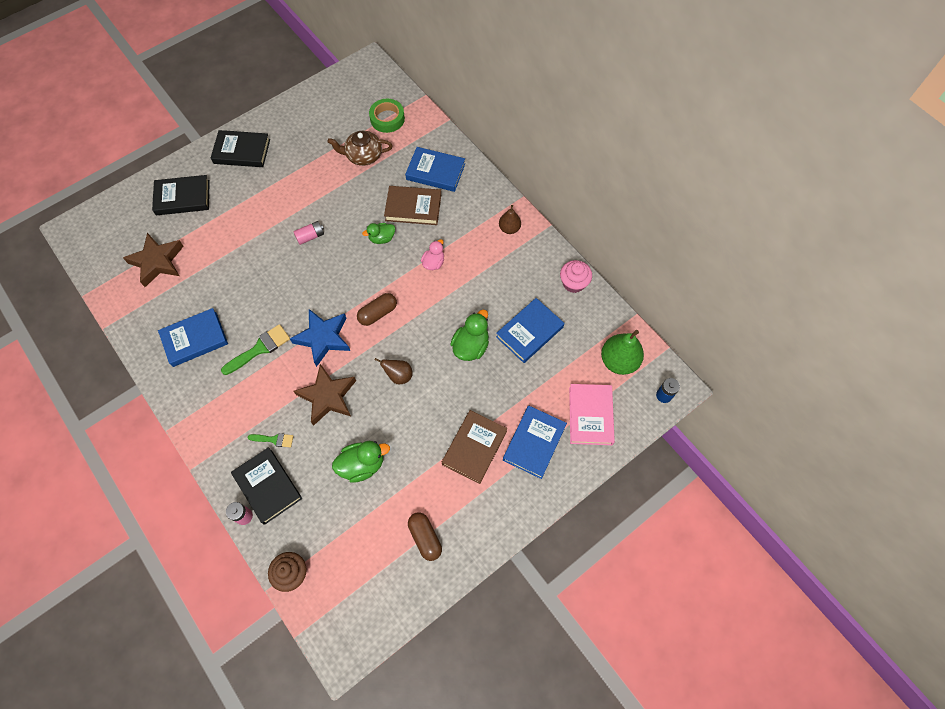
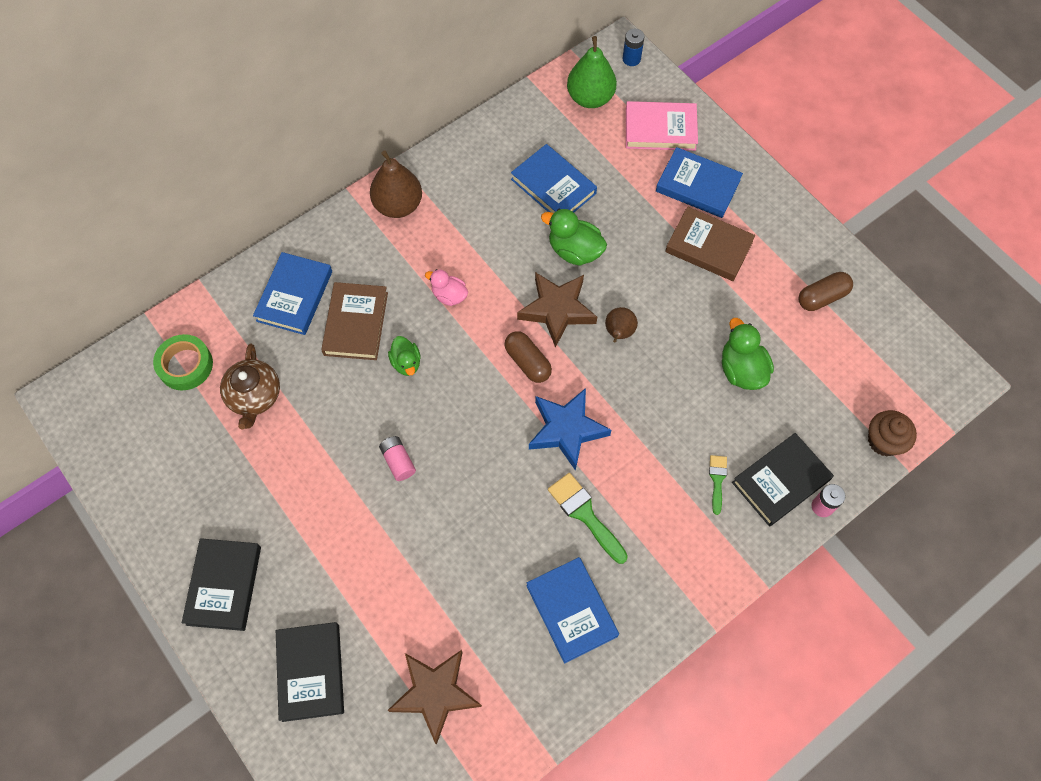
camera: 90 degrees left, 0 degrees up
brown star [294,364,356,426] -> brown star moved to [517,272,597,348]
brown pear [499,205,521,234] -> brown pear [370,150,422,218], size x1.70
pink cupcake [560,260,592,293] -> none

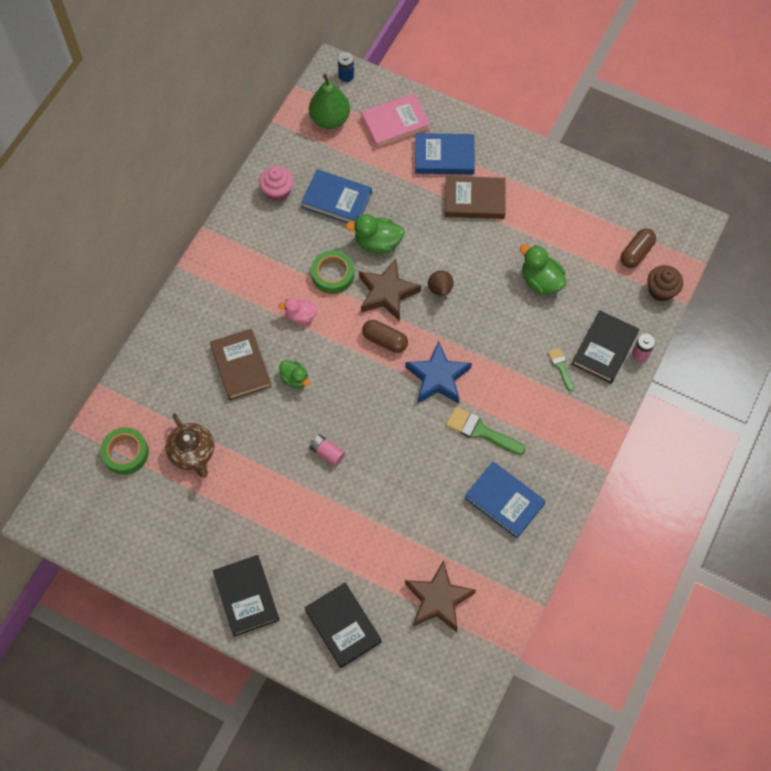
camera: 25 degrees left, 0 degrees up
blue book [253,252,332,335] -> none
brown pear [370,150,422,218] -> none
brown capsule [798,272,853,311] -> brown capsule moved to [620,229,656,268]
none -> pink cupcake [259,166,294,201]
none -> green tape [311,250,354,294]

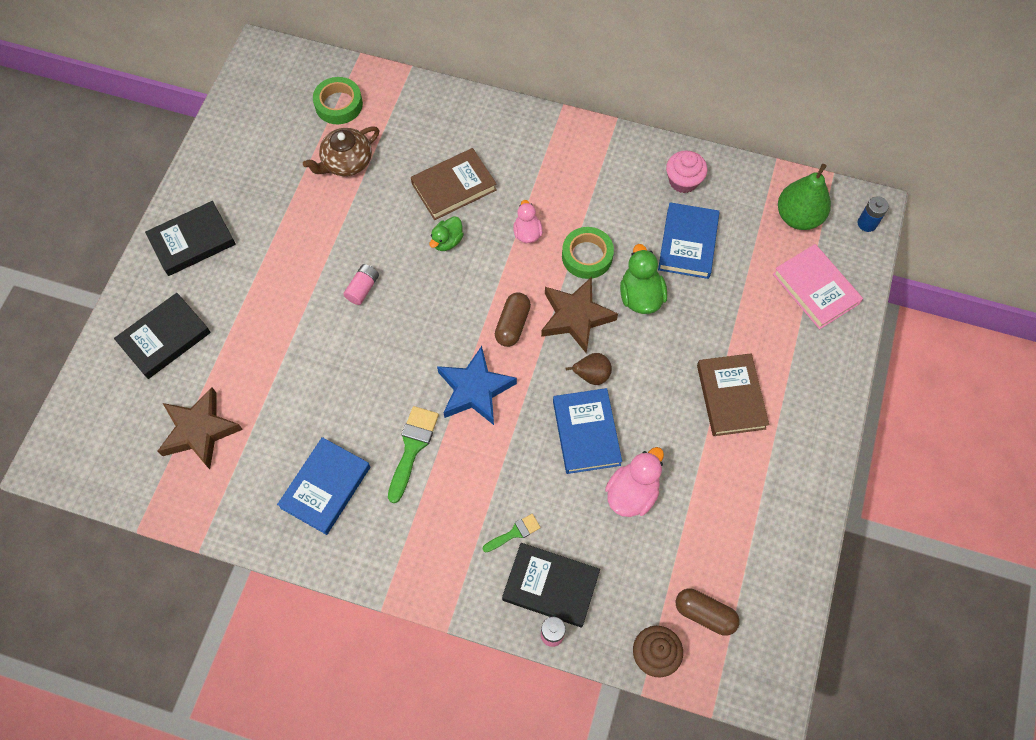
camera: 80 degrees right, 0 degrees up
blue book [415,133,475,174] -> blue book moved to [553,388,622,474]
green duck [520,245,566,295] -> pink duck [605,447,664,517]

